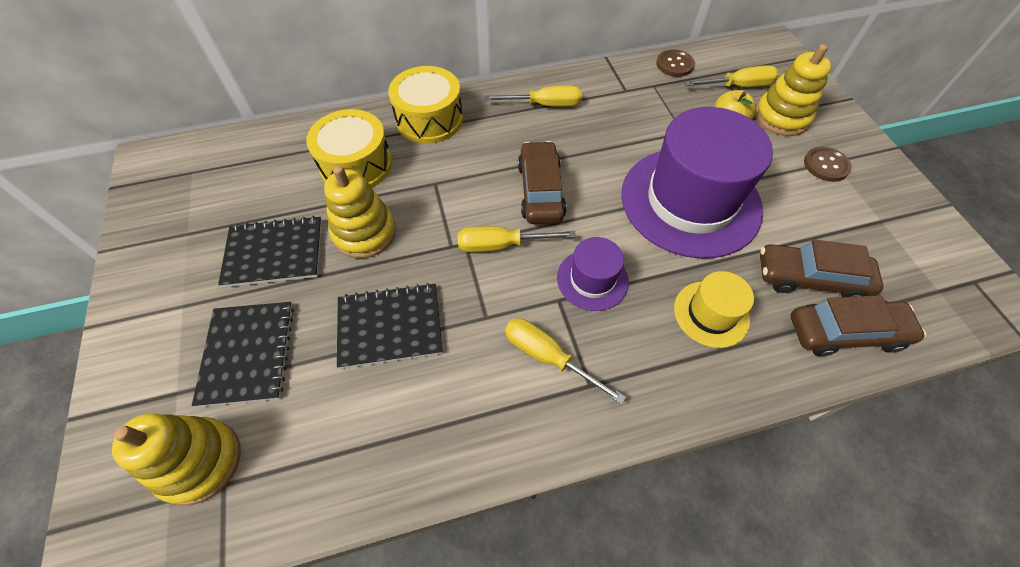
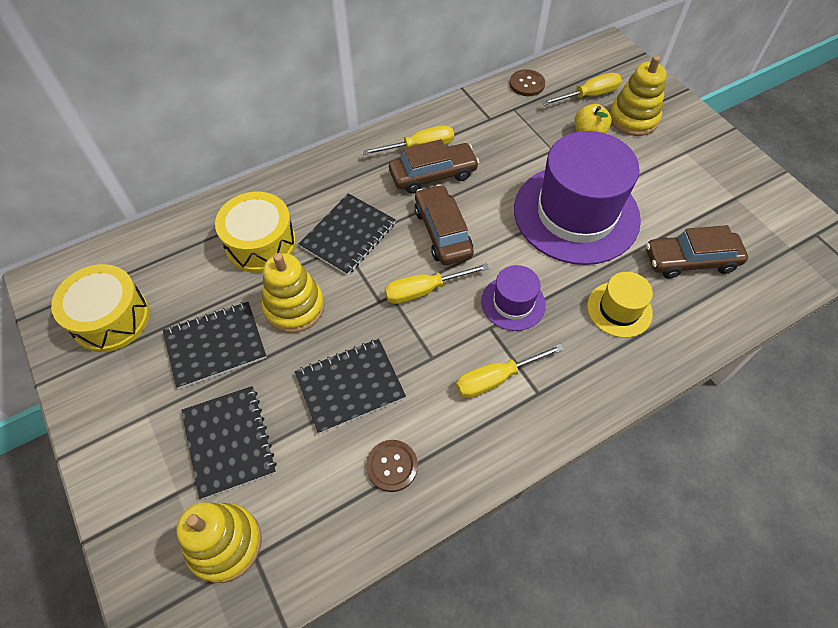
camera: 15 degrees left, 0 degrees up
yellow drum [388,66,463,143] -> yellow drum moved to [51,264,150,352]
yellow screwdriver [505,318,626,404] -> yellow screwdriver turned 45 degrees counterclockwise [456,344,564,398]
brown car [791,295,926,356] -> brown car moved to [389,139,479,193]
brown button [804,146,852,182] -> brown button moved to [366,440,418,492]
none -> black notebook [299,193,396,275]

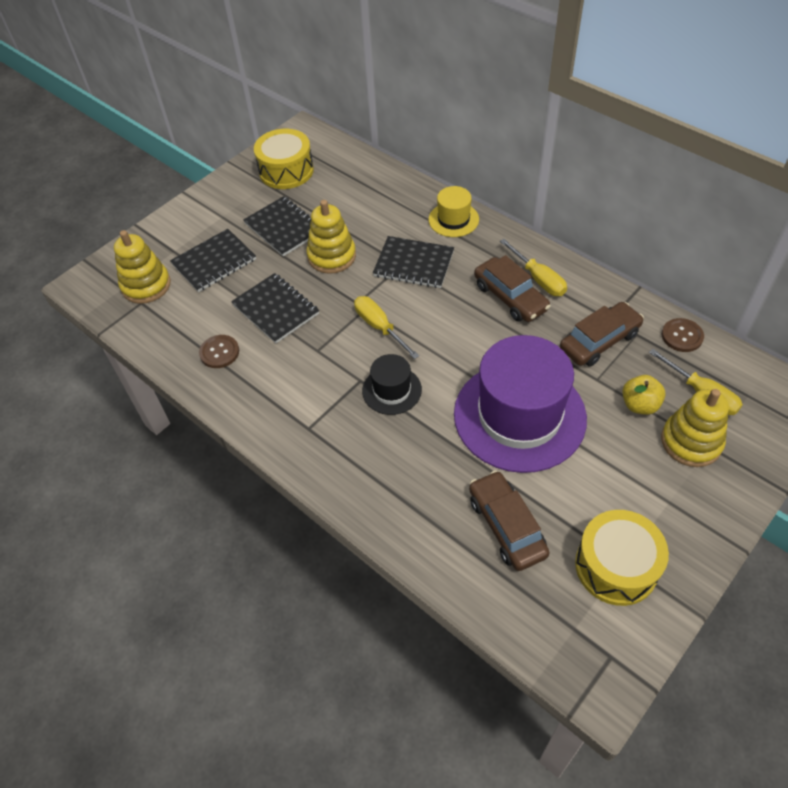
camera: 75 degrees right, 5 degrees down
yellow drum [215,192,296,273] -> yellow drum moved to [575,510,669,606]
brown car [414,184,474,265] -> brown car moved to [560,302,644,367]
yellow screwdriver [456,344,564,398] -> none
purple hat [481,265,546,331] -> black hat [362,354,422,415]
yellow hat [587,272,653,338] -> yellow hat moved to [429,186,479,237]

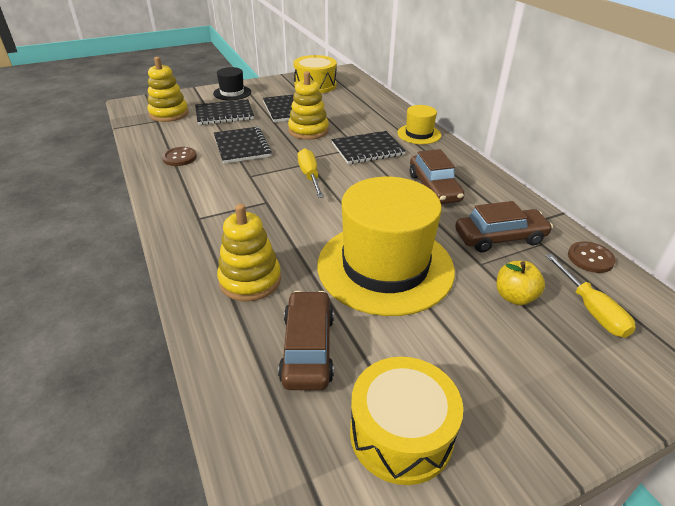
camera: 20 degrees right, 15 degrees down
black hat [362,354,422,415] -> black hat moved to [213,67,251,100]
black notebook [373,236,454,288] -> black notebook turned 60 degrees counterclockwise [332,131,406,164]
purple hat [454,335,587,473] -> yellow hat [317,177,455,316]
yellow screwdriver [500,239,567,296] -> none
yellow stacking toy [661,389,729,467] -> yellow stacking toy moved to [217,204,281,302]

